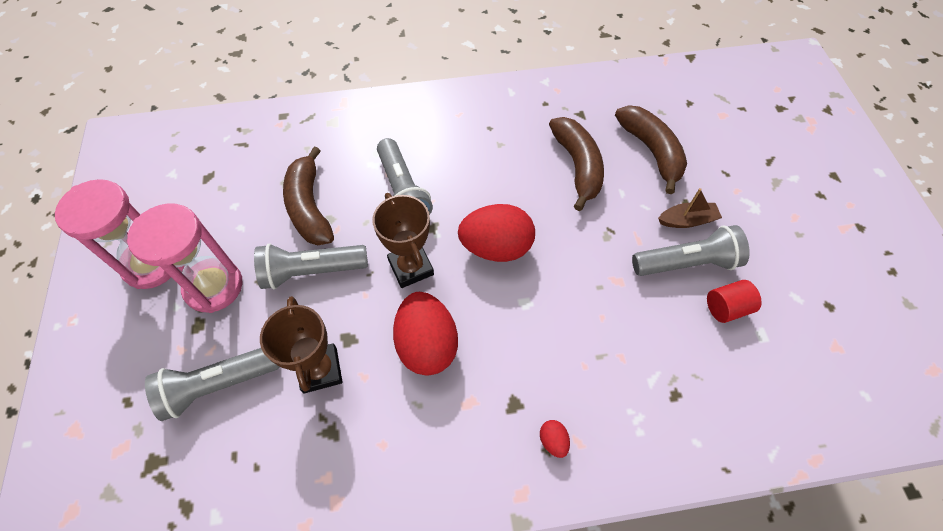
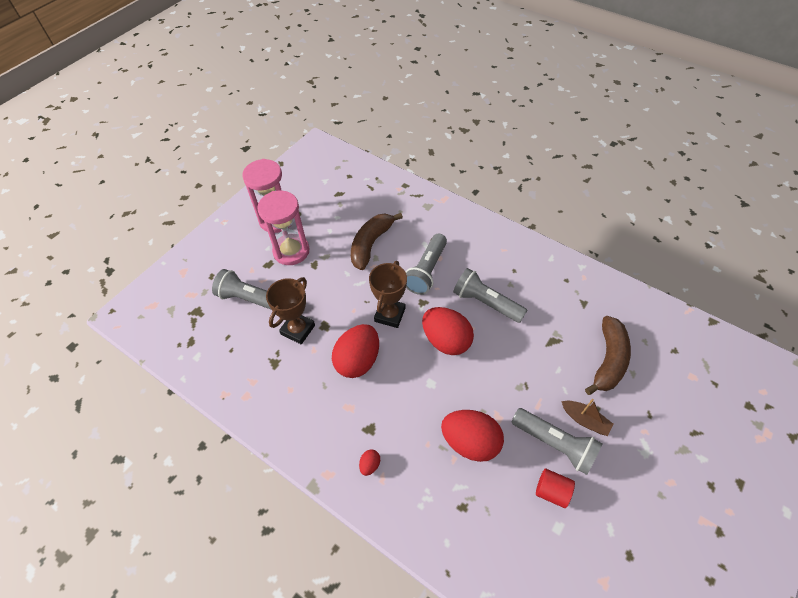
camera: 45 degrees right, 5 degrees down
grey flashlight [254,244,368,289] -> grey flashlight moved to [453,268,527,323]
brown banana [549,117,604,211] -> none
none -> red egg [441,410,504,462]

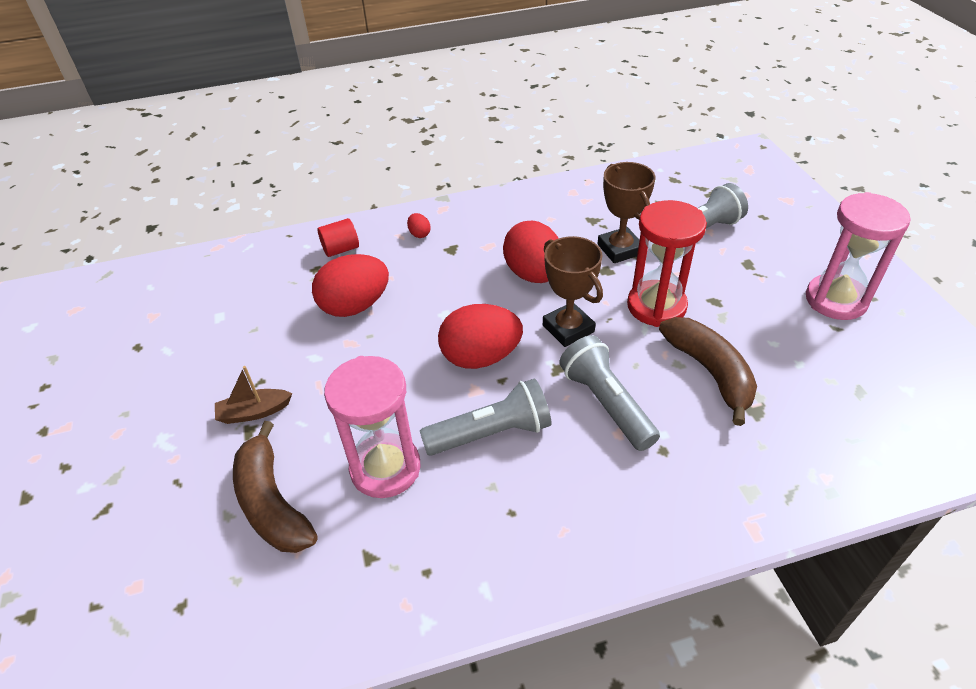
camera: 130 degrees right, 10 degrees down
pink hourglass [257,191,310,265] -> pink hourglass moved to [324,356,421,498]
grey flashlight [511,408,603,475] -> none
red cylinder [536,469,575,508] -> red cylinder moved to [317,218,359,257]
none -> red hourglass [627,200,707,327]

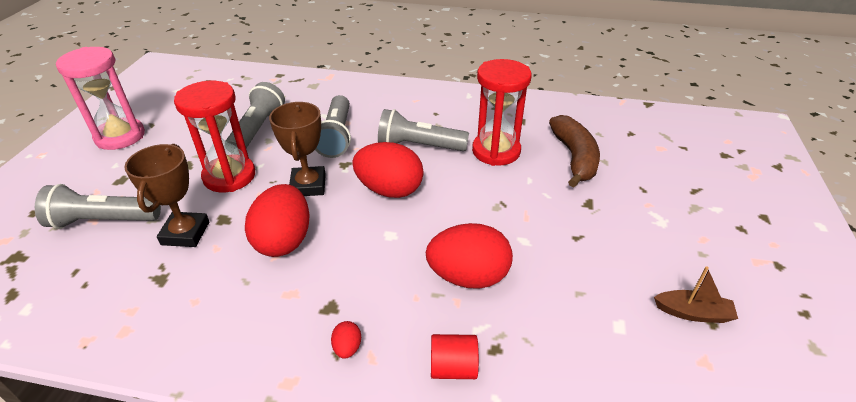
camera: 155 degrees left, 5 degrees down
brown boat [215,366,292,424] -> brown boat moved to [654,266,738,323]
pink hourglass [324,356,421,498] -> red hourglass [472,59,532,166]
brown banana [659,317,757,426] -> grey flashlight [226,82,285,148]

